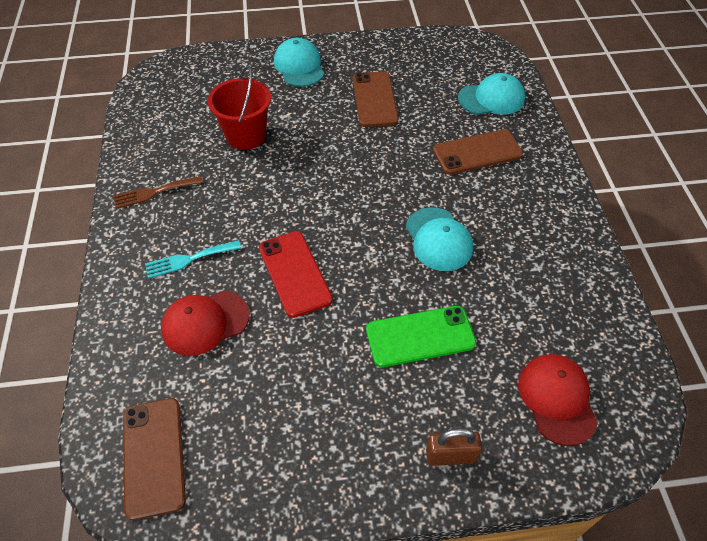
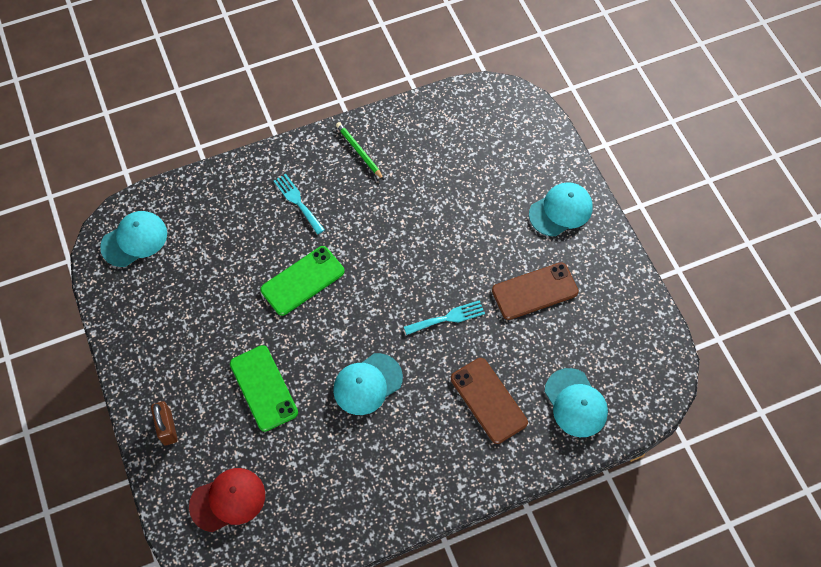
camera: 75 degrees right, 10 degrees up
brown fork [113,176,203,209] -> green pencil [336,122,384,180]
brown phone [123,398,186,520] -> turquoise cap [100,211,167,267]
red cap [161,291,249,356] -> none
red bucket [208,66,271,150] -> none
red phone [259,231,333,318] -> green phone [260,246,345,316]
none -> turquoise fork [404,300,485,335]

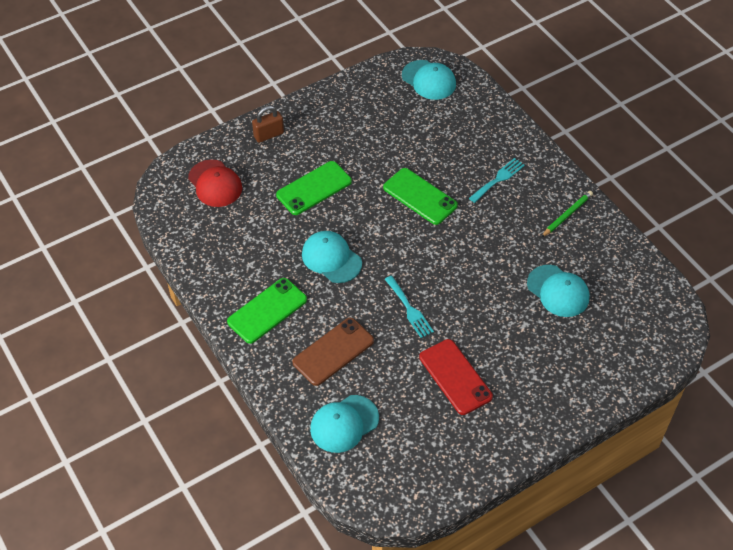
camera: 80 degrees right, 10 degrees down
brown phone [492,262,579,320] -> red phone [419,339,493,415]
turquoise cap [529,182,593,236] -> turquoise cap moved to [527,265,589,317]
none -> green phone [227,278,307,344]

